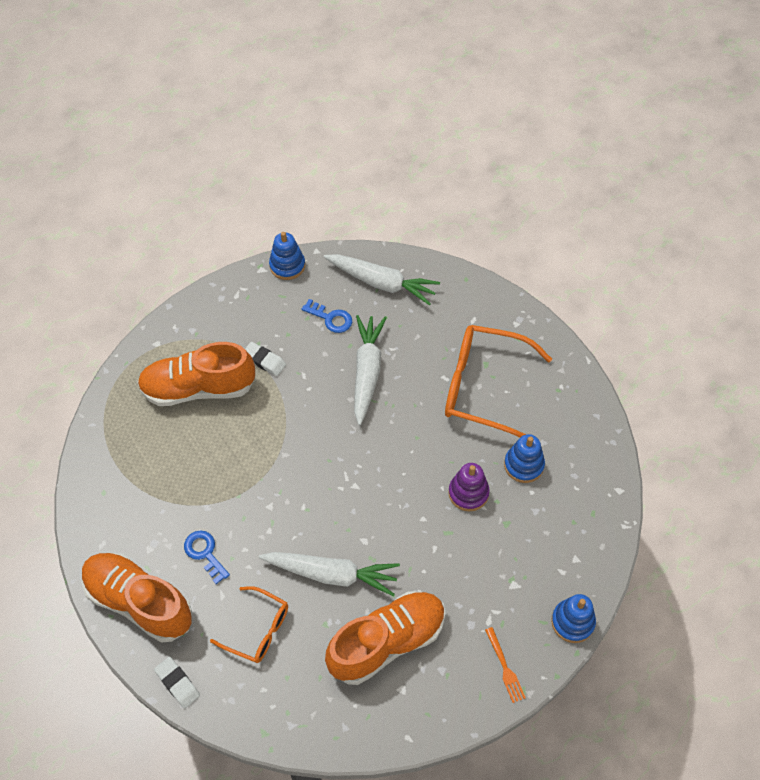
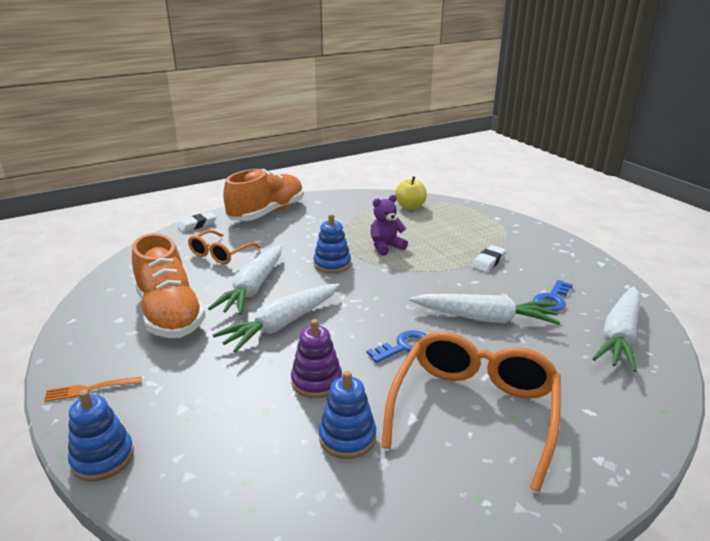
camera: 95 degrees right, 30 degrees down
orange shoe [138,342,255,406] -> none
blue key [184,531,230,584] -> blue key moved to [366,330,427,363]
blue stacking toy [269,232,305,280] -> blue stacking toy moved to [313,214,351,273]
none -> white carrot [213,283,340,353]
none -> purple teddy bear [371,195,408,256]
none -> yellow apple [395,176,427,210]

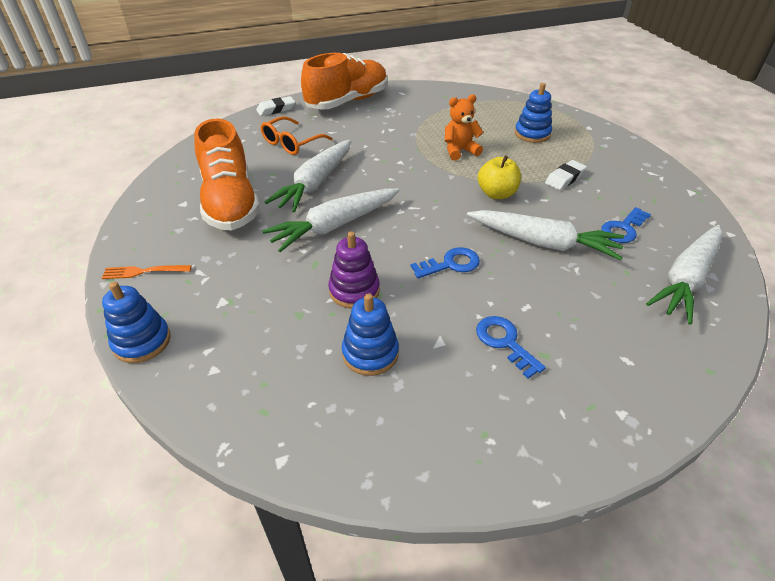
camera: 10 degrees right, 15 degrees up
blue stacking toy [313,214,351,273] -> blue stacking toy moved to [515,83,552,143]
purple teddy bear [371,195,408,256] -> orange teddy bear [445,94,484,161]
orange glasses [381,331,561,492] -> blue key [476,316,546,379]
yellow apple [395,176,427,210] -> yellow apple moved to [478,155,521,199]

